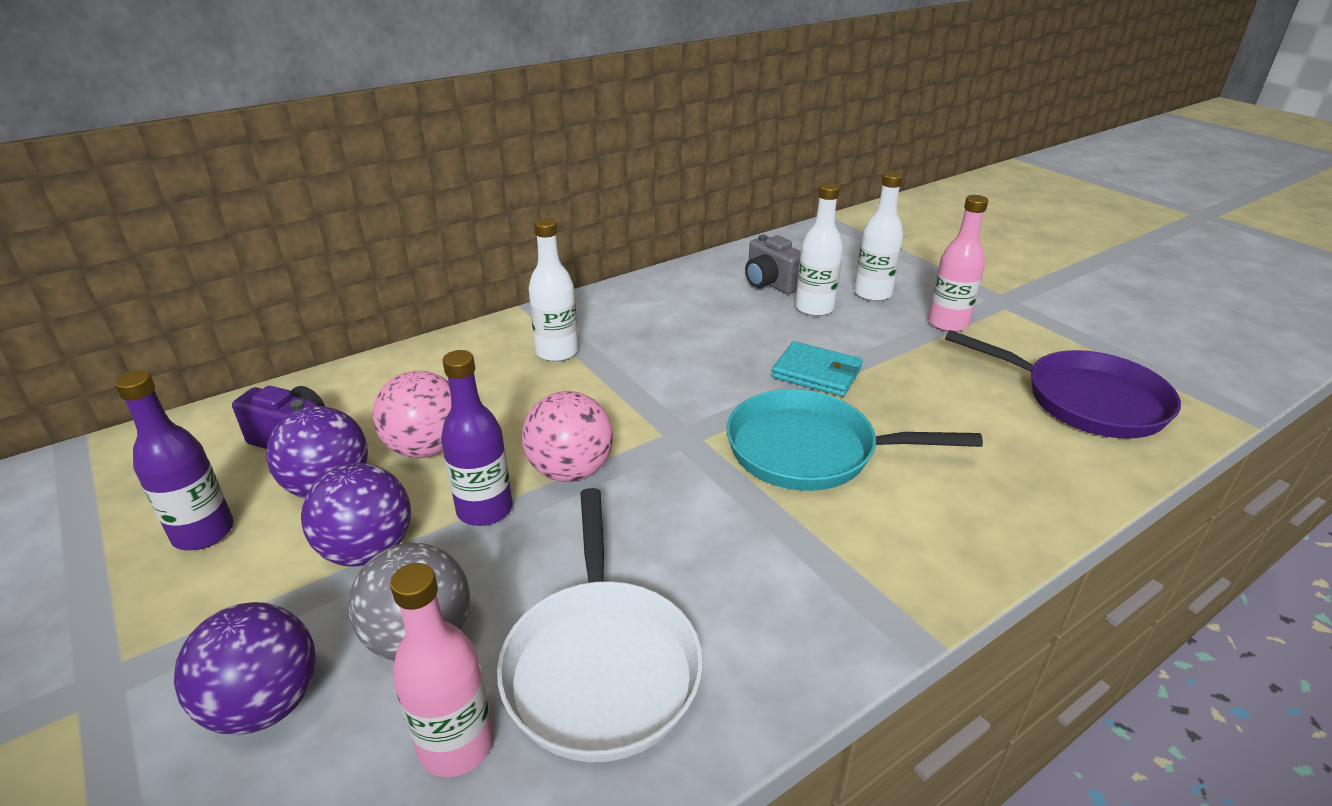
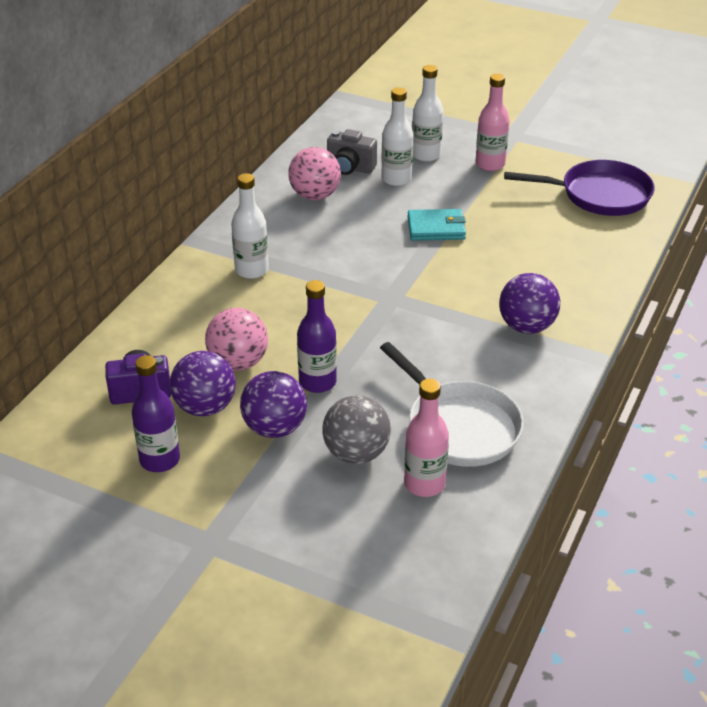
camera: 30 degrees left, 5 degrees up
purple ball [174,602,316,735] -> purple ball moved to [499,273,560,334]
pink ball [522,391,613,482] -> pink ball moved to [288,147,341,200]
turquoise pan [727,389,983,491] -> none

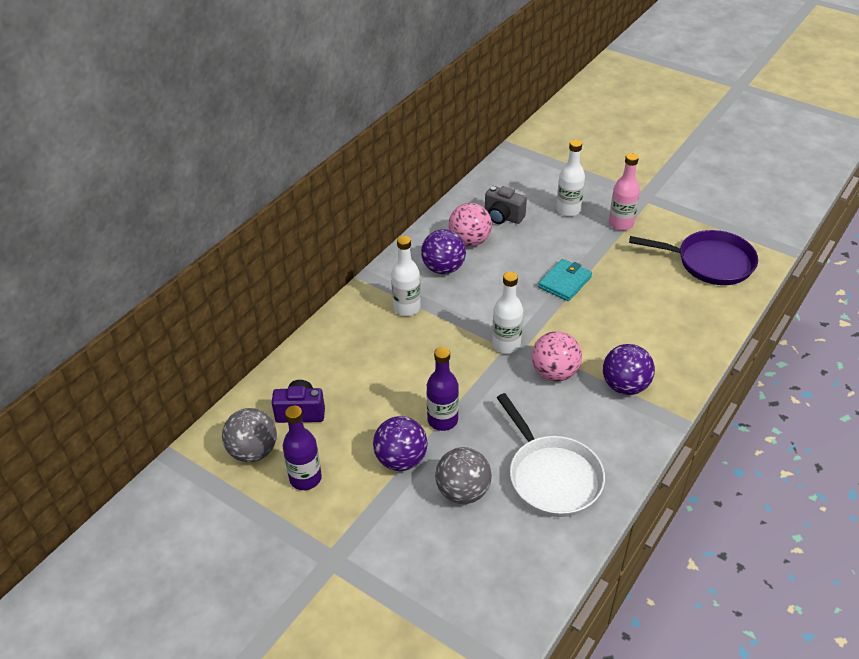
camera: 10 degrees right, 5 degrees up
purple ball [170,351,236,416] -> purple ball moved to [421,229,466,274]
pink ball [205,308,268,371] -> pink ball moved to [531,331,582,382]
white bottle [381,87,413,186] -> white bottle moved to [492,272,523,353]
pink bottle [404,379,449,497] -> none
turquoise wallet [408,209,466,241] -> turquoise wallet turned 60 degrees counterclockwise [538,259,592,301]
none -> grey ball [222,408,277,462]

